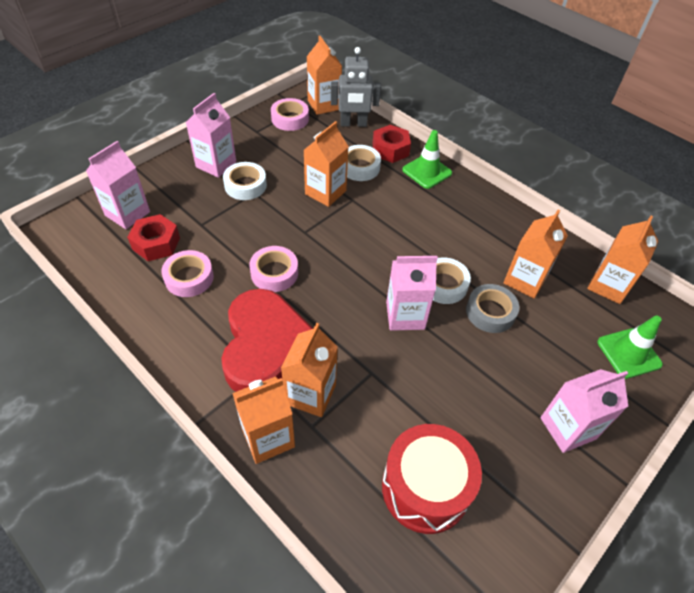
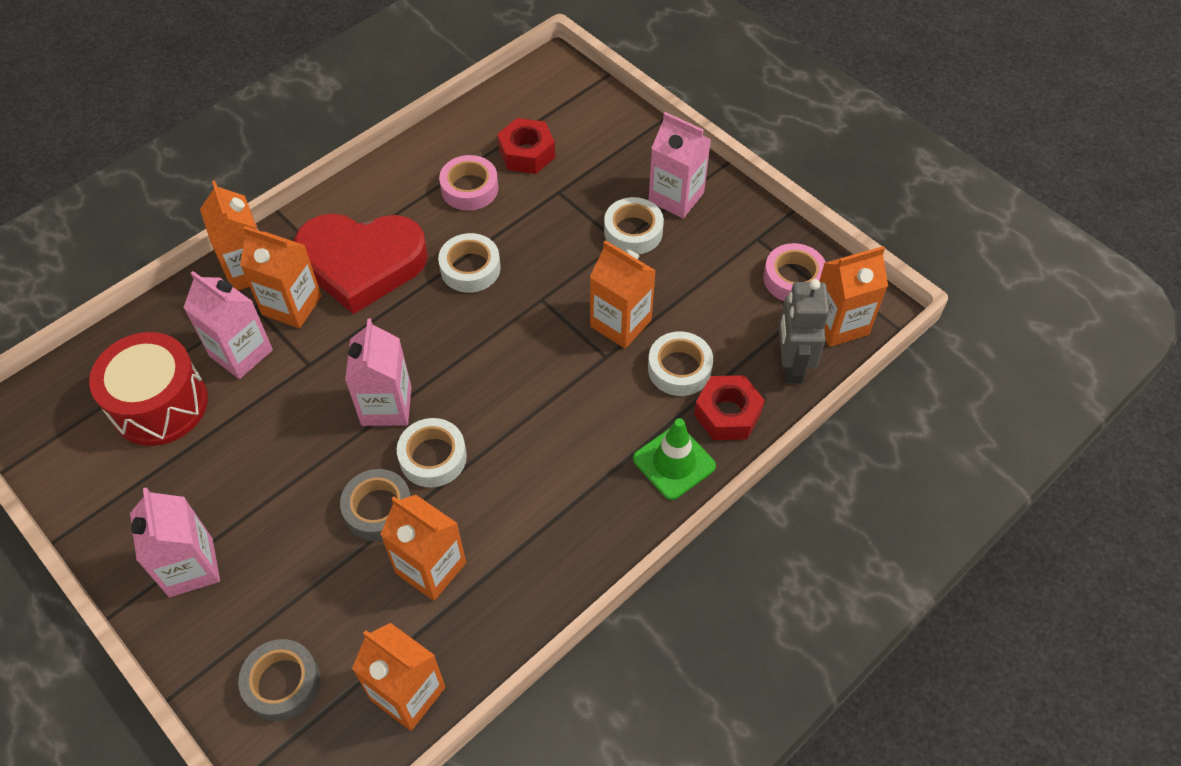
camera: 95 degrees right, 5 degrees up
pink carton [86,141,150,229] -> pink carton moved to [183,271,273,379]
pink tape [249,246,298,292] -> white tape [438,233,501,293]
green traffic cone [597,315,663,379] -> grey tape [238,639,321,721]

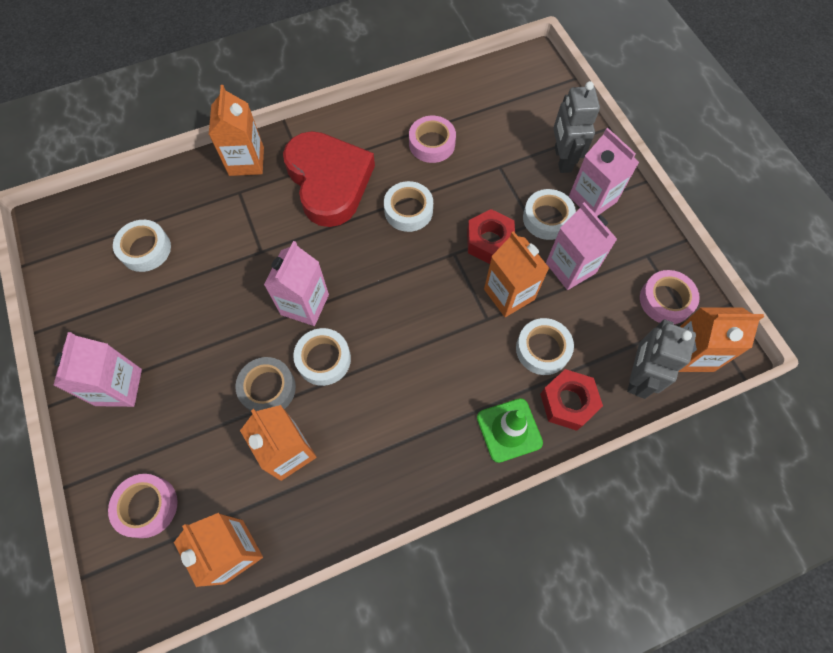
camera: 20 degrees right, 10 degrees up
red drum [89,332,208,446] -> white tape [113,220,171,272]
pink carton [183,271,273,379] -> pink carton moved to [546,202,617,290]
grey tape [238,639,321,721] -> pink tape [108,474,178,538]
orange carton [240,226,322,328] -> none
red heart [294,213,428,314] -> red heart turned 135 degrees counterclockwise [283,131,375,227]
red nut [497,118,555,174] -> red nut moved to [467,209,515,264]
none -> grey robot [553,81,600,173]

